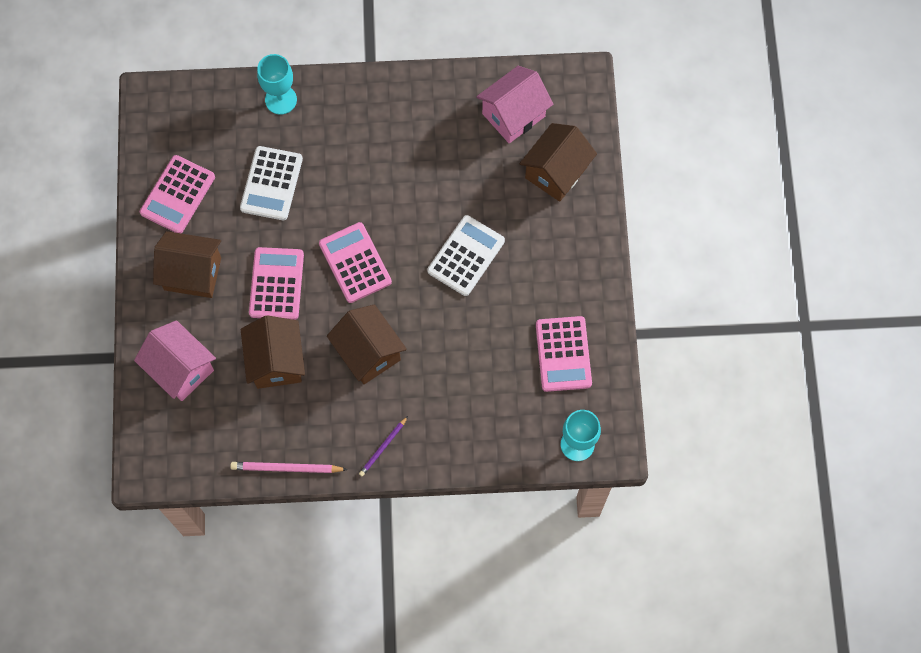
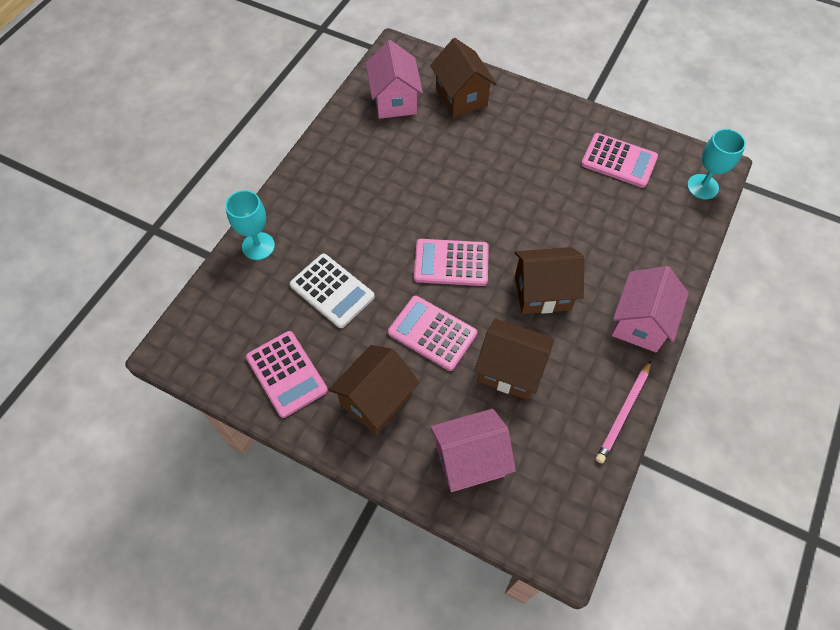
camera: 60 degrees left, 10 degrees down
purple pencil [359,416,408,477] -> pink house [611,266,689,352]
white calculator [427,215,505,296] -> none

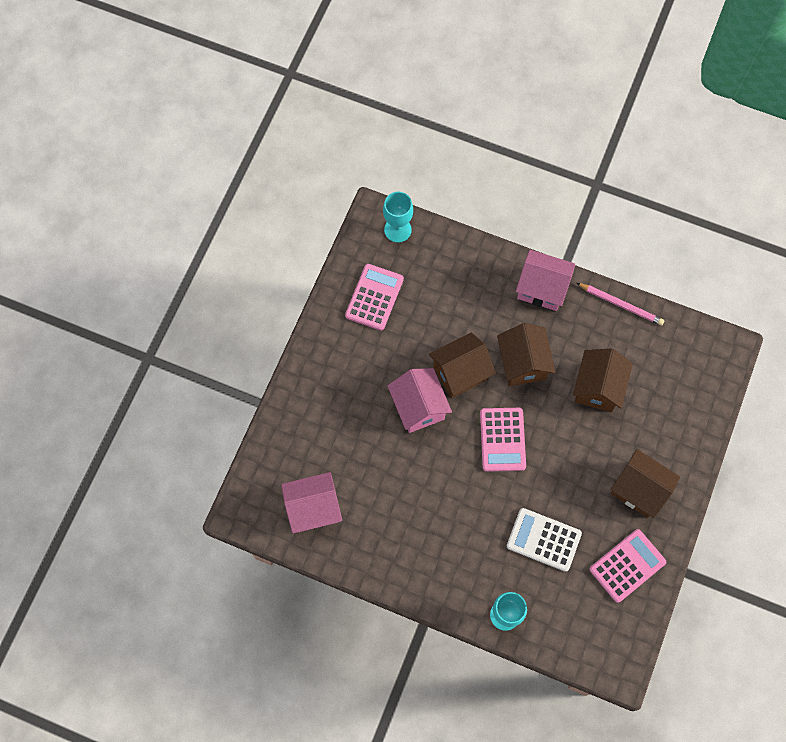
camera: 95 degrees left, 10 degrees up
white calculator [290,253,375,328] -> white calculator turned 105 degrees counterclockwise [507,508,582,572]
pink calculator [388,296,477,371] -> none
brown house [430,38,497,117] -> brown house moved to [429,332,496,398]
pink house [430,409,516,492] -> pink house moved to [388,368,452,433]

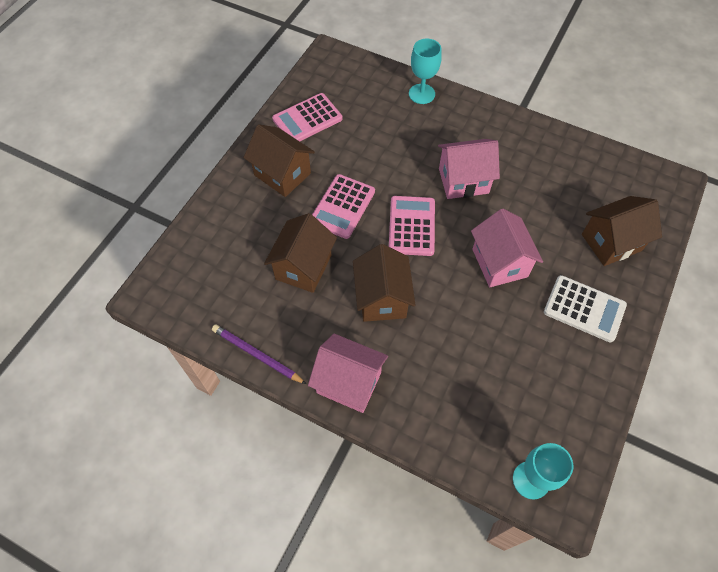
camera: 175 degrees left, 10 degrees down
pink house [281,472,342,533] -> pink house moved to [438,139,500,199]
pink calculator [345,264,404,331] -> pink calculator moved to [312,174,375,239]
brown house [429,332,496,398] -> brown house moved to [582,196,662,266]
white calculator [507,508,582,572] -> white calculator moved to [544,275,627,342]
pink pencil [577,283,665,326] -> purple pencil [212,324,306,384]

